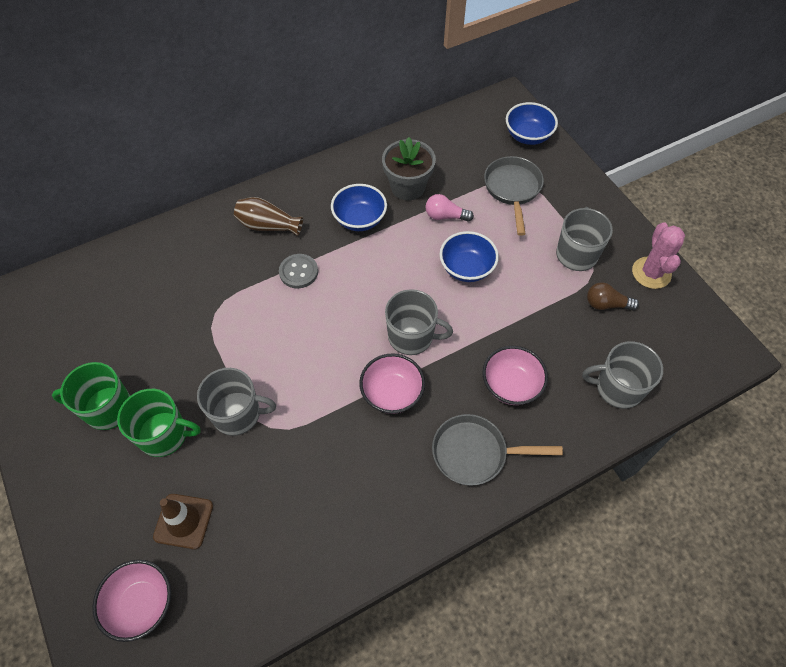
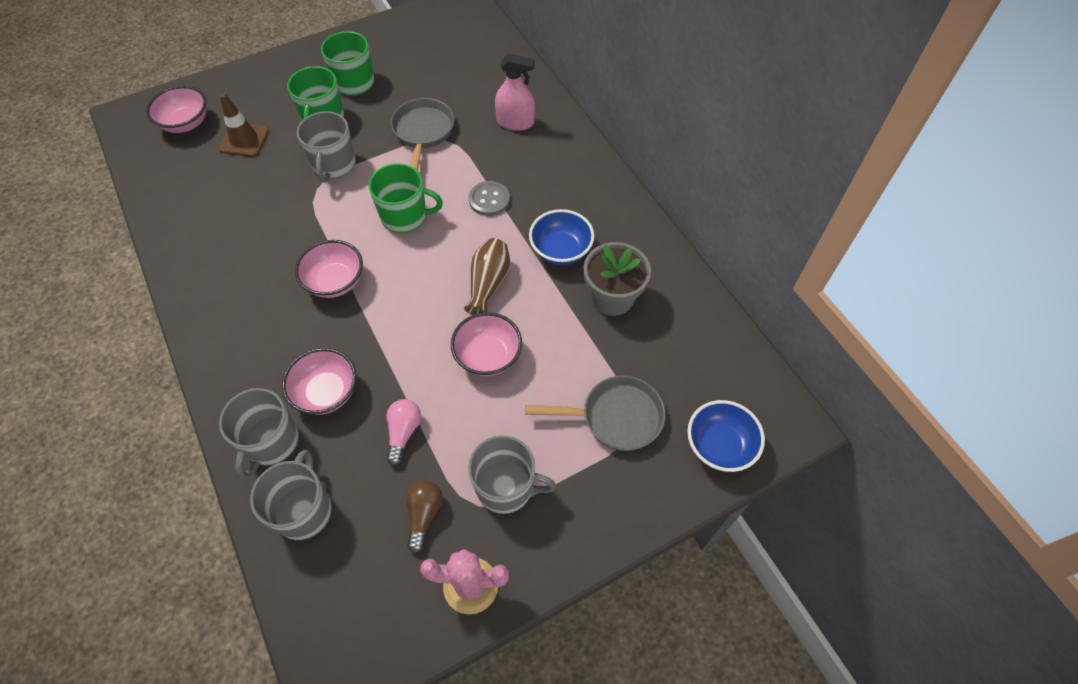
camera: 90 degrees right, 0 degrees up
brown vase [234,197,303,236] -> brown vase moved to [464,238,510,315]
grey mug [385,289,453,355] -> grey mug moved to [219,388,299,479]
pink light bulb [425,194,474,222] -> pink light bulb moved to [386,399,421,466]
grey pan [432,414,563,486] -> grey pan moved to [391,98,454,171]
blue bowl [439,231,499,282] -> pink bowl [451,312,522,376]
none -> green mug [369,163,443,233]
none -> pink spray bottle [495,54,535,131]

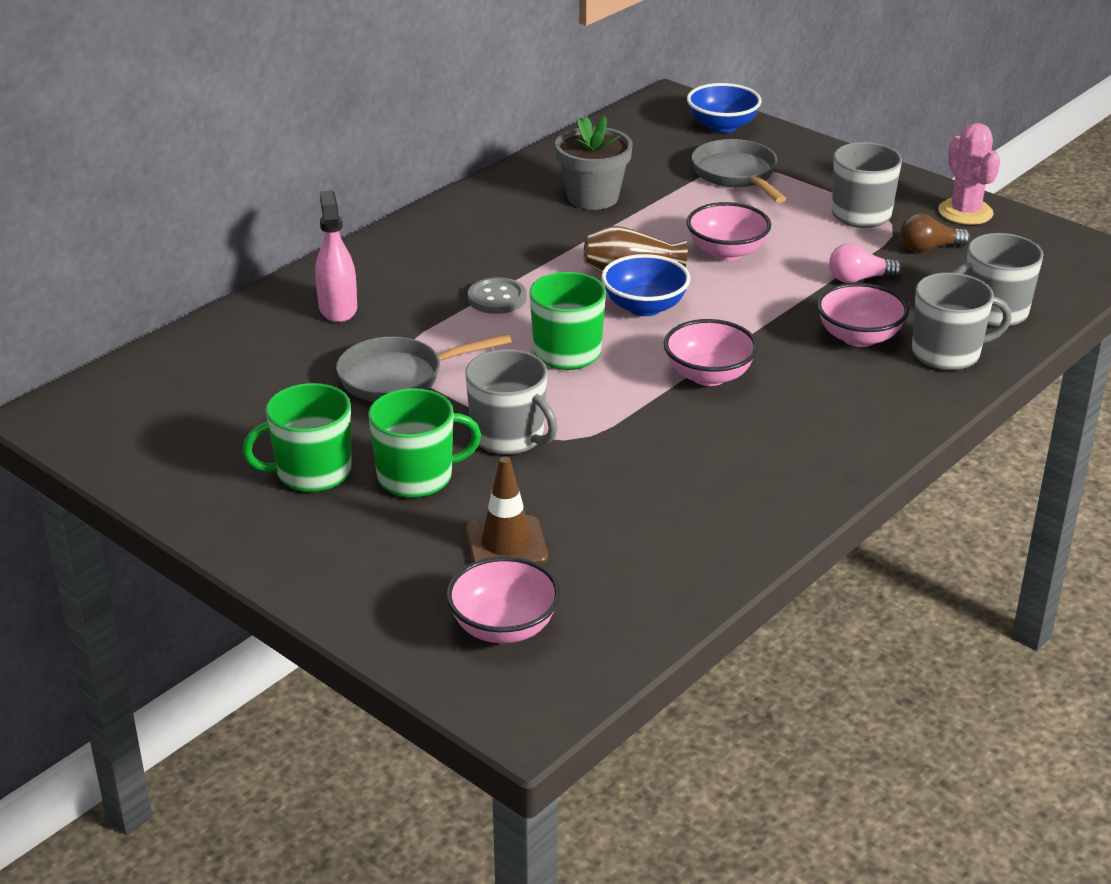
camera: 110 degrees left, 25 degrees down
grey mug [297,111,356,183] -> grey mug turned 60 degrees clockwise [465,349,558,455]
blue bowl [529,209,594,265] -> blue bowl moved to [601,254,691,316]

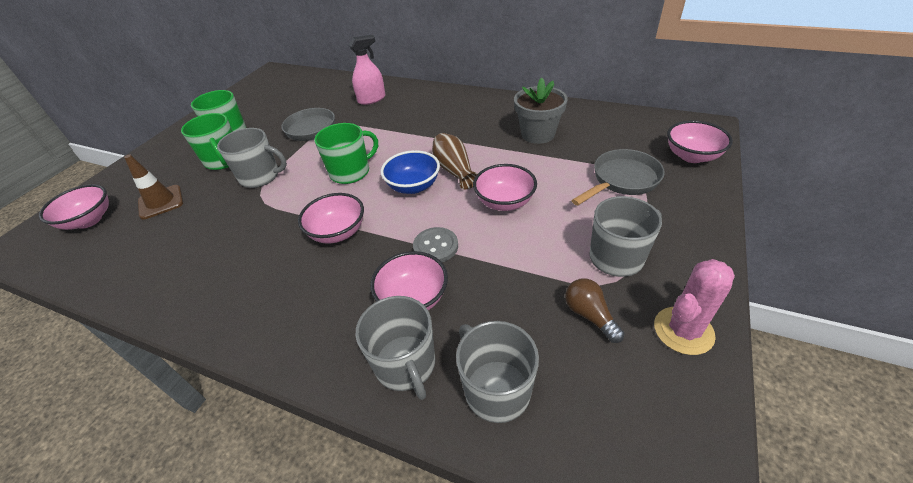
camera: 75 degrees right, 10 degrees up
grey mug [465,349,558,455] -> grey mug turned 105 degrees counterclockwise [217,128,287,188]
grey button [468,277,527,314] -> grey button moved to [413,227,458,262]
blue bowl [687,83,762,133] -> pink bowl [667,121,733,163]
pink light bulb [829,243,902,283] -> none

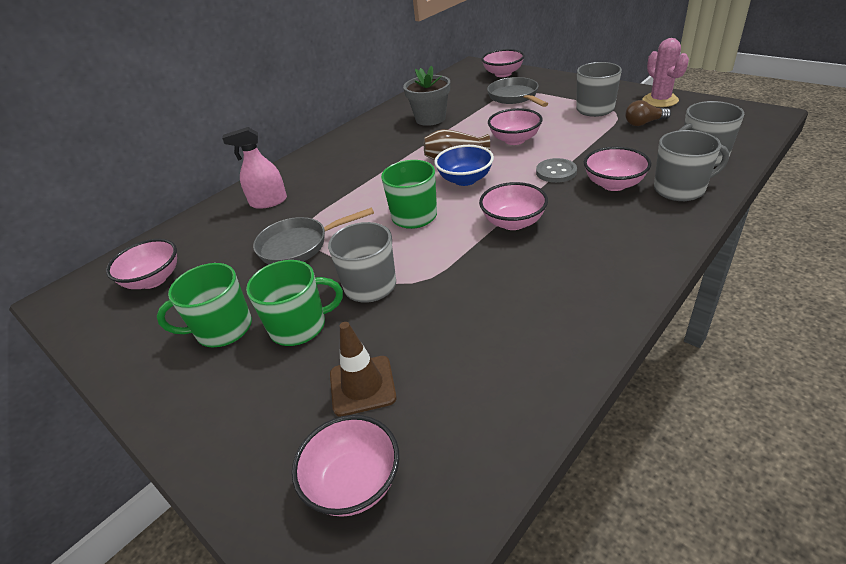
camera: 70 degrees left, 5 degrees down
pink spray bottle [349,35,385,105] -> pink spray bottle turned 90 degrees counterclockwise [222,127,287,209]
none -> pink bowl [106,239,177,289]

